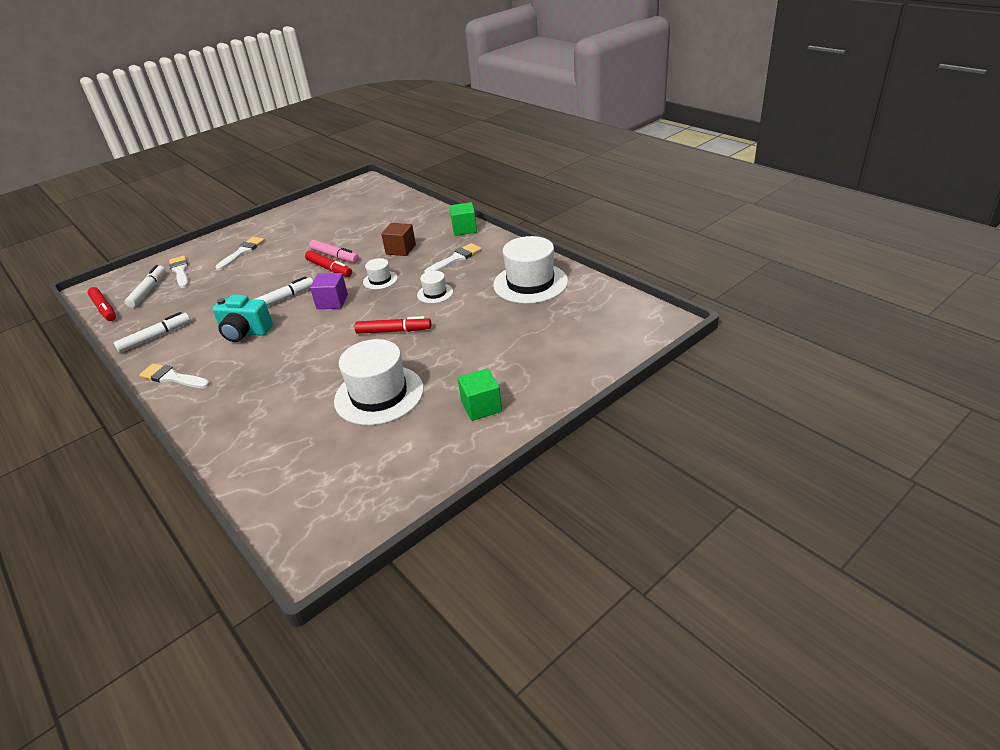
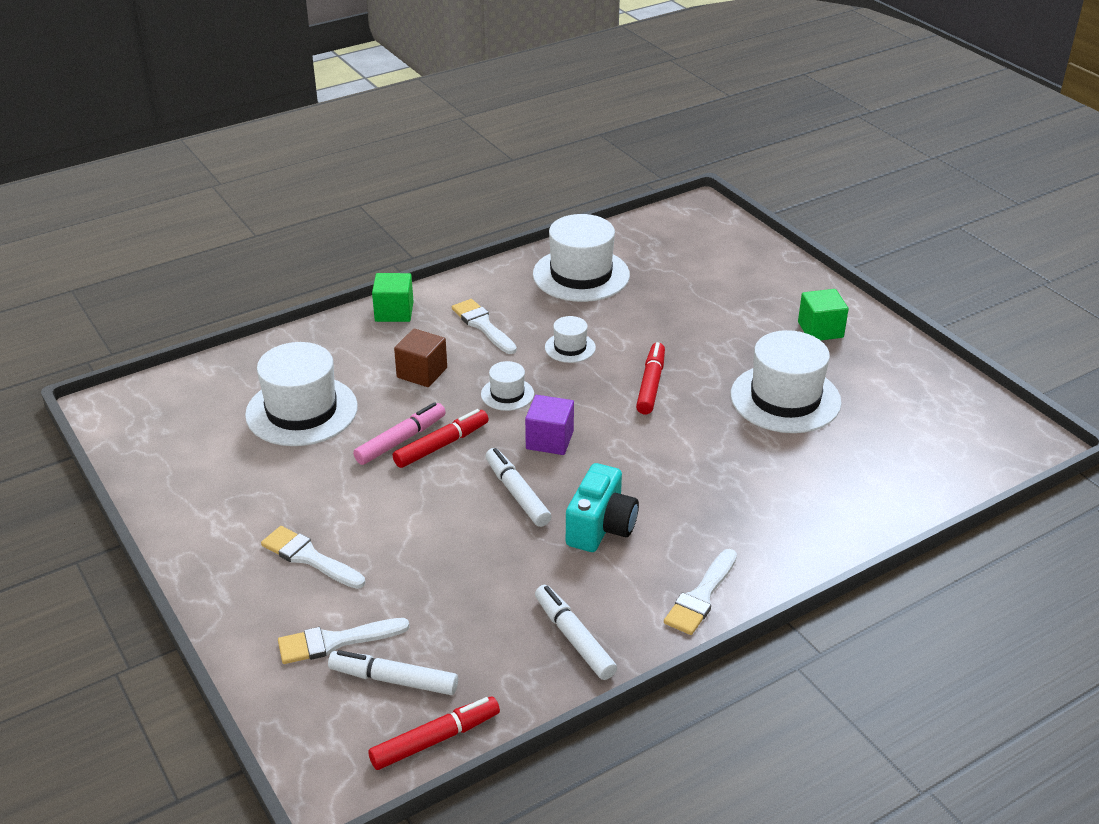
camera: 85 degrees left, 0 degrees up
none -> white hat [245,342,358,446]

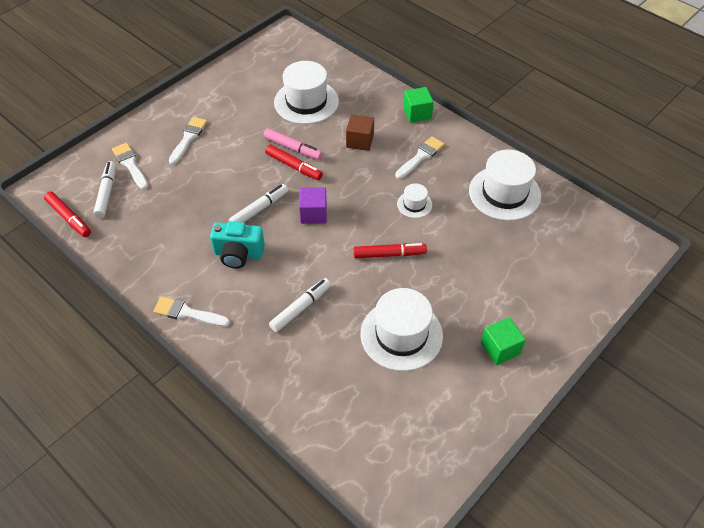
camera: 75 degrees right, 15 degrees up
white hat [481,361,534,411] -> none
white marker [535,585,617,680] -> white marker moved to [269,278,331,332]

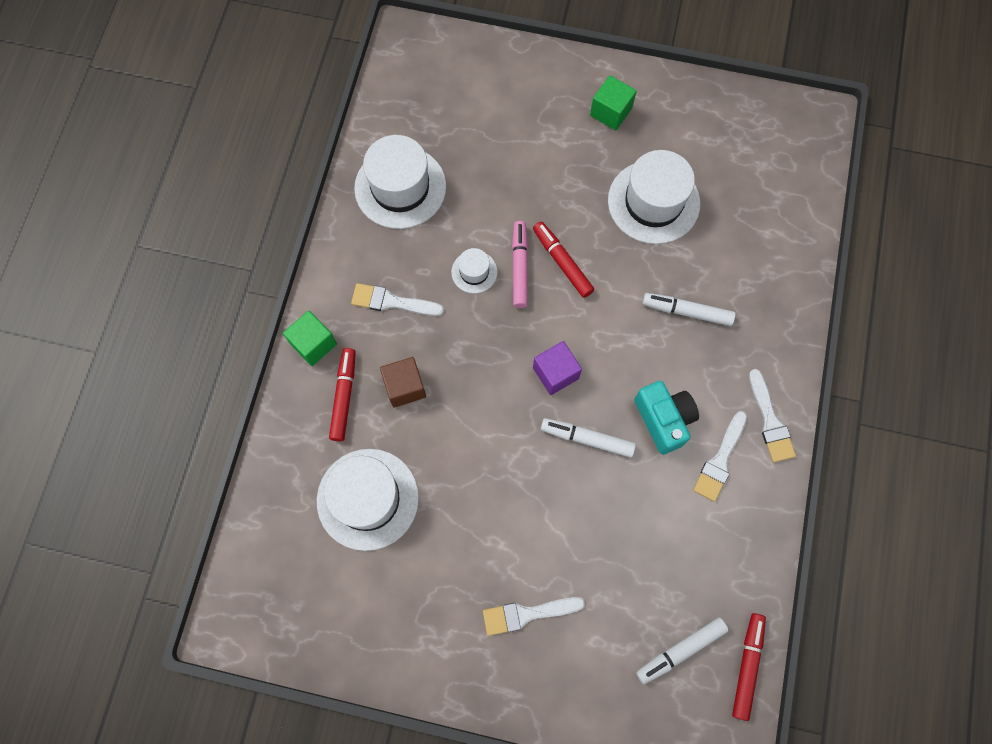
camera: 120 degrees left, 20 degrees up
white brush [112,143,148,190] -> white brush moved to [693,411,747,502]
pink marker [264,128,323,160] -> pink marker moved to [512,221,528,308]
red marker [265,145,323,180] -> red marker moved to [329,348,356,442]

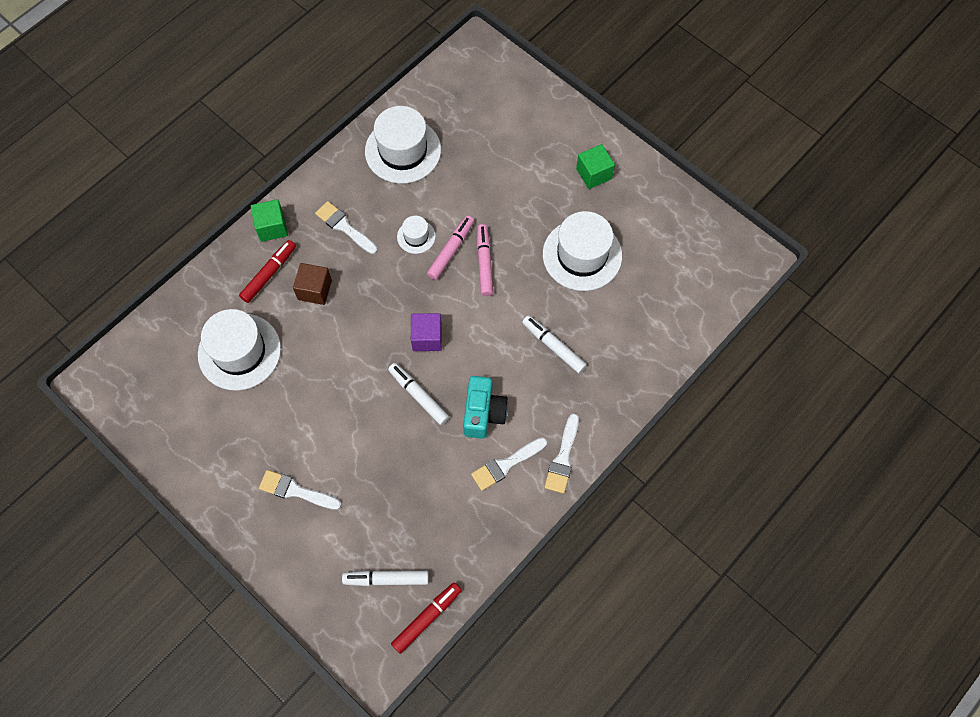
camera: 30 degrees right, 5 degrees down
red marker [533,222,594,298] -> pink marker [477,224,493,296]

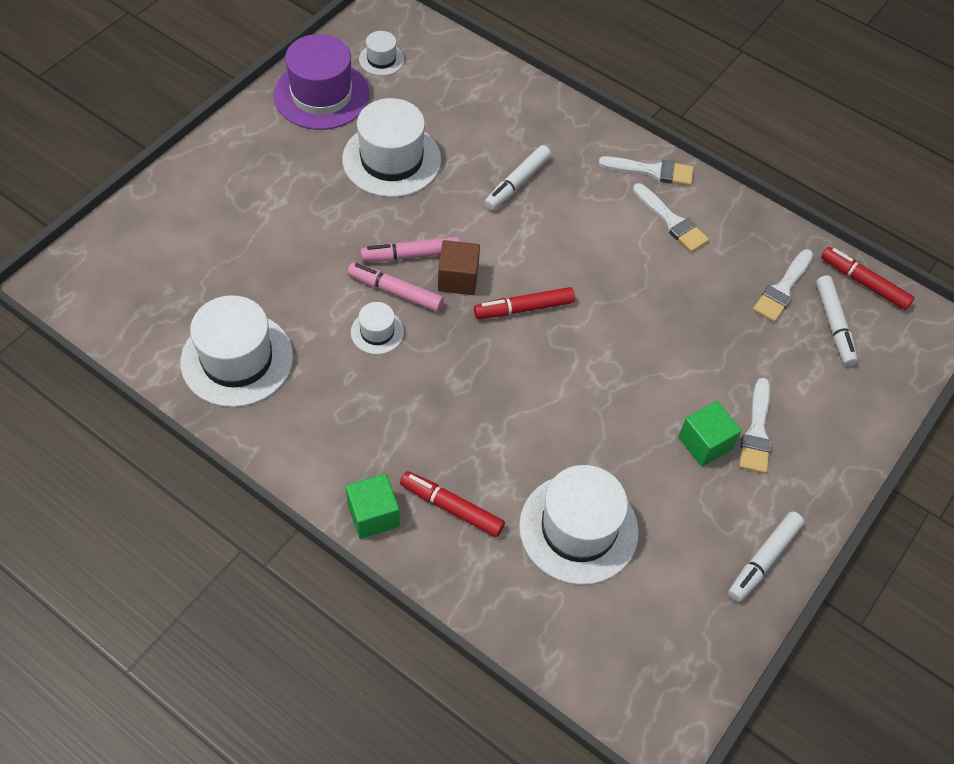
camera: 100 degrees left, 10 degrees down
brown cube [293,263,332,305] -> brown cube moved to [438,240,480,295]
white brush [315,201,378,254] -> white brush moved to [753,249,813,322]
white marker [388,363,450,425] -> white marker moved to [728,511,804,602]
purple cube [411,313,442,351] -> red marker [474,287,575,319]
turquoise camera [463,376,508,439] -> none
green cube [576,144,615,189] -> green cube moved to [678,401,742,467]
none -> purple hat [273,34,369,130]
none -> white hat [359,31,404,76]

